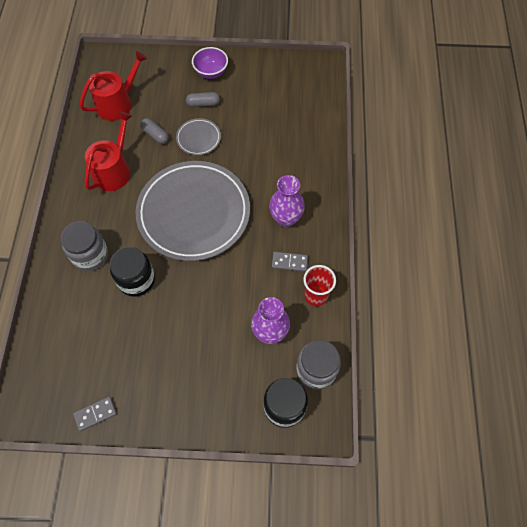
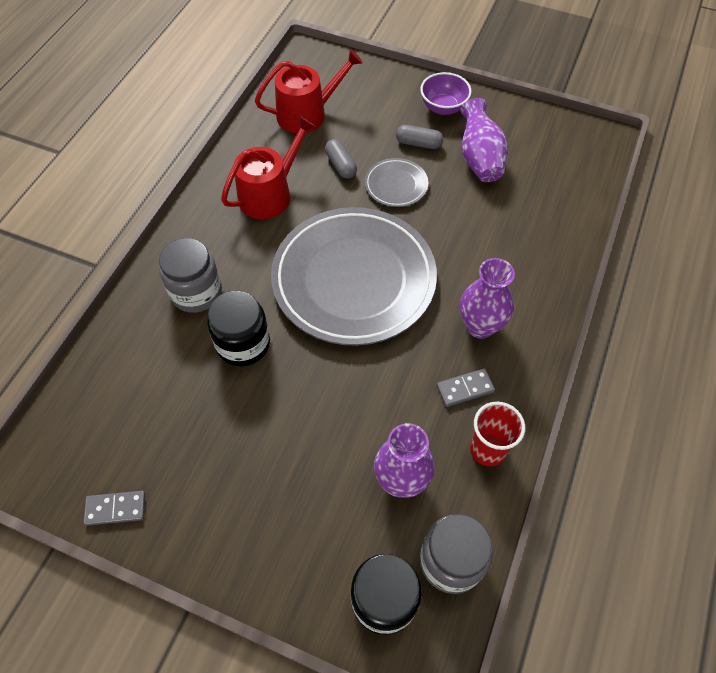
camera: 20 degrees right, 5 degrees down
grey domino [272,252,308,272] -> grey domino turned 45 degrees counterclockwise [437,368,495,407]
none -> purple vase [460,98,508,182]

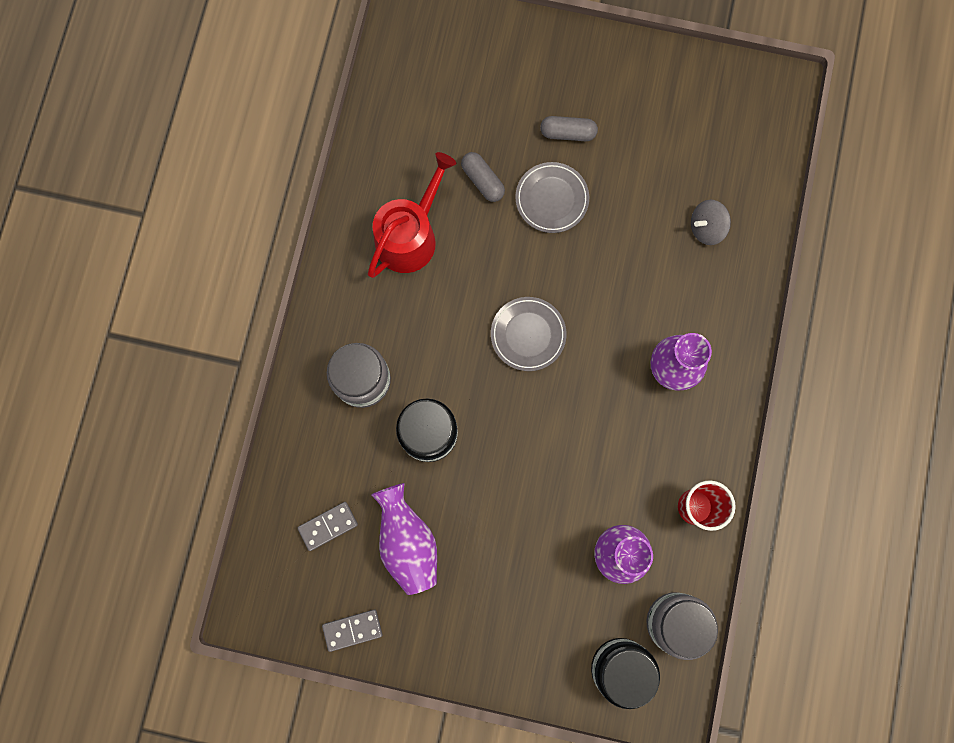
camera: 10 degrees left, 20 degrees up
red watering can [255,49,363,133] -> none
grey plate [271,207,437,346] -> grey plate [491,297,566,371], size x0.42
purple bowl [420,72,472,115] -> none
grey domino [437,368,495,407] -> grey domino moved to [298,502,358,551]
purple vase [460,98,508,182] -> purple vase moved to [371,483,437,595]
none -> grey spinning top [691,200,731,245]

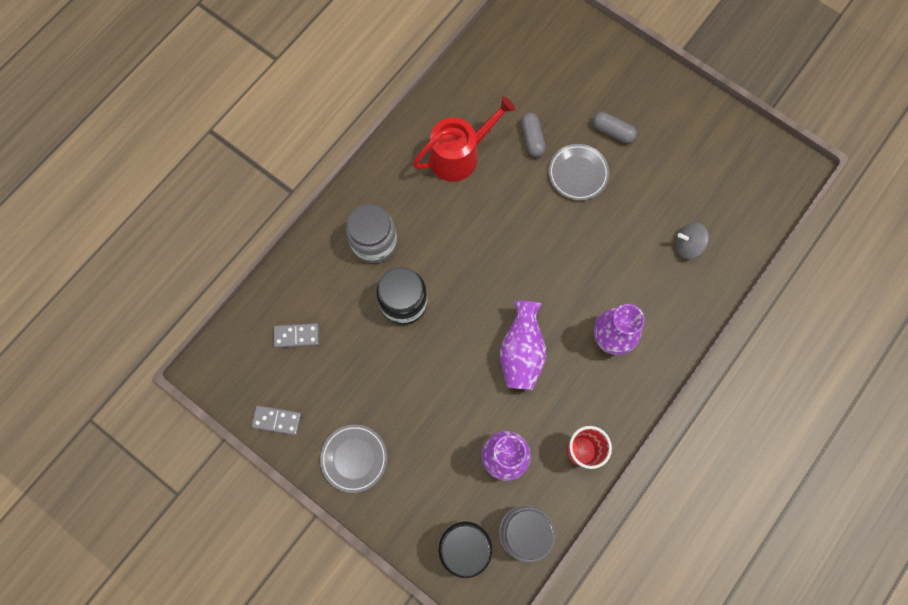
camera: 25 degrees right, 5 degrees down
purple vase [371,483,437,595] -> purple vase moved to [500,301,547,390]
grey plate [491,297,566,371] -> grey plate moved to [320,425,387,493]

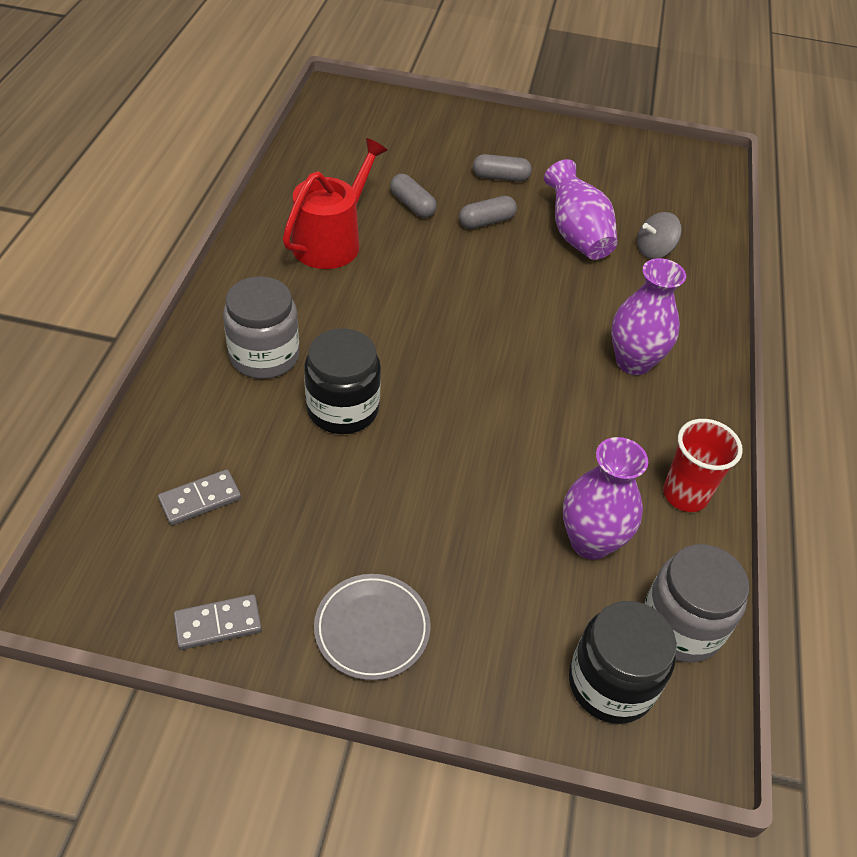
camera: 30 degrees left, 25 degrees down
purple vase [500,301,547,390] -> purple vase moved to [544,159,618,260]
grey plate [548,144,609,200] -> grey capsule [459,196,517,229]

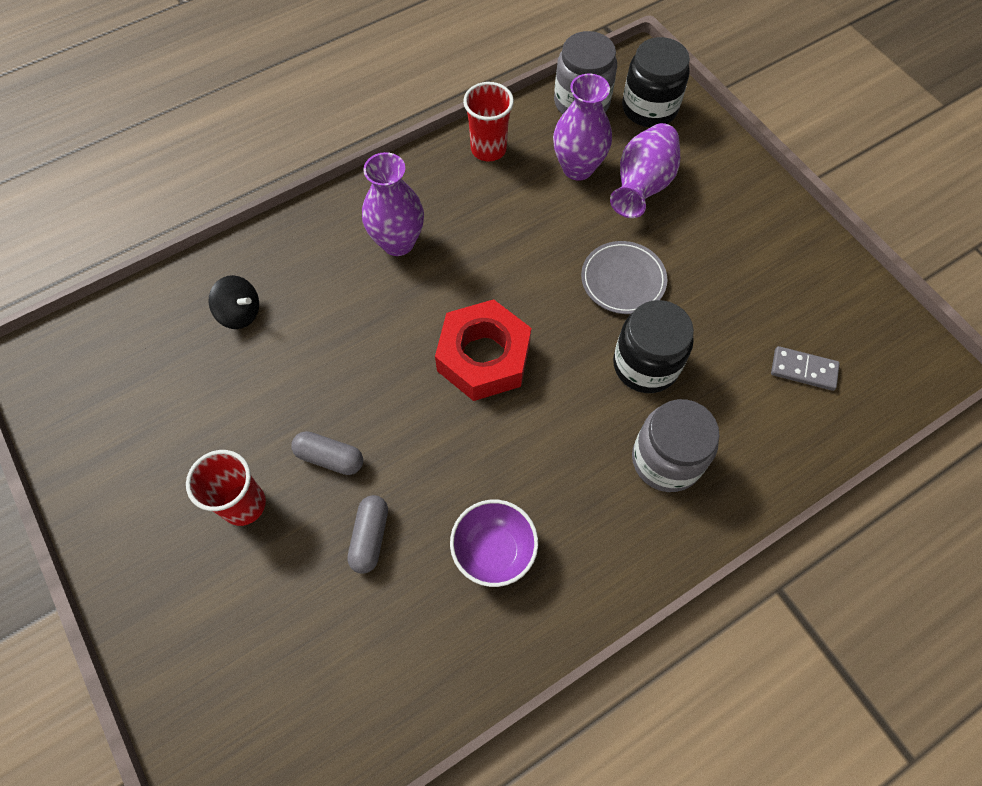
camera: 130 degrees left, 15 degrees up
grey domino [174,594,262,650] -> none
red watering can [283,138,388,269] -> purple bowl [450,500,538,587]
grey plate [314,574,430,680] -> grey plate moved to [581,241,667,314]
grey capsule [473,154,532,182] -> red cup [186,450,266,526]
purple vase [544,159,618,260] -> purple vase moved to [610,123,680,218]
grey spinning top [637,212,682,259] -> black spinning top [208,275,259,329]
none -> red nut [435,299,531,401]

